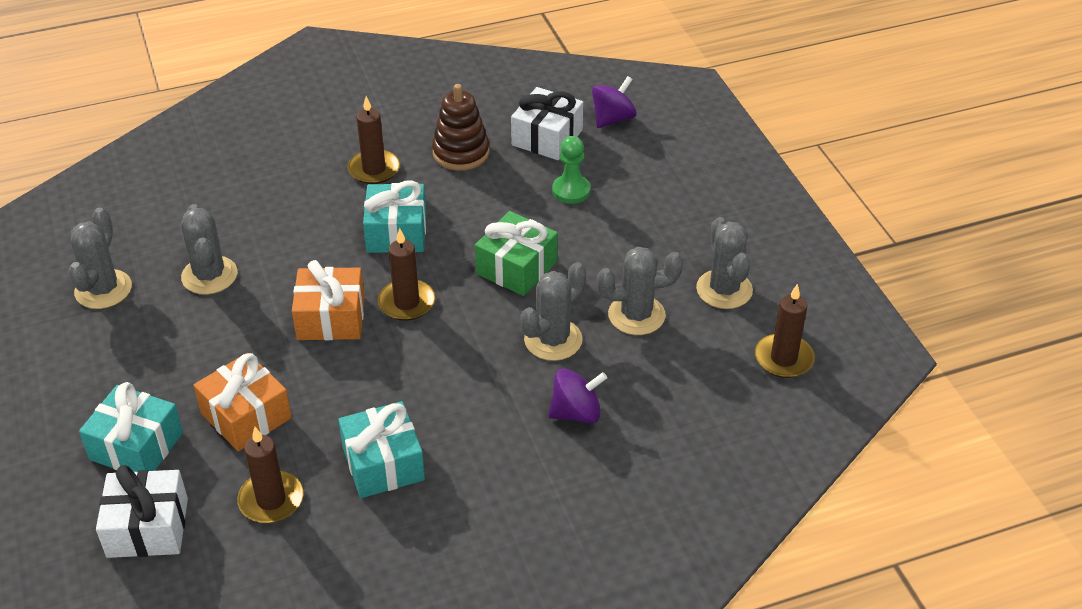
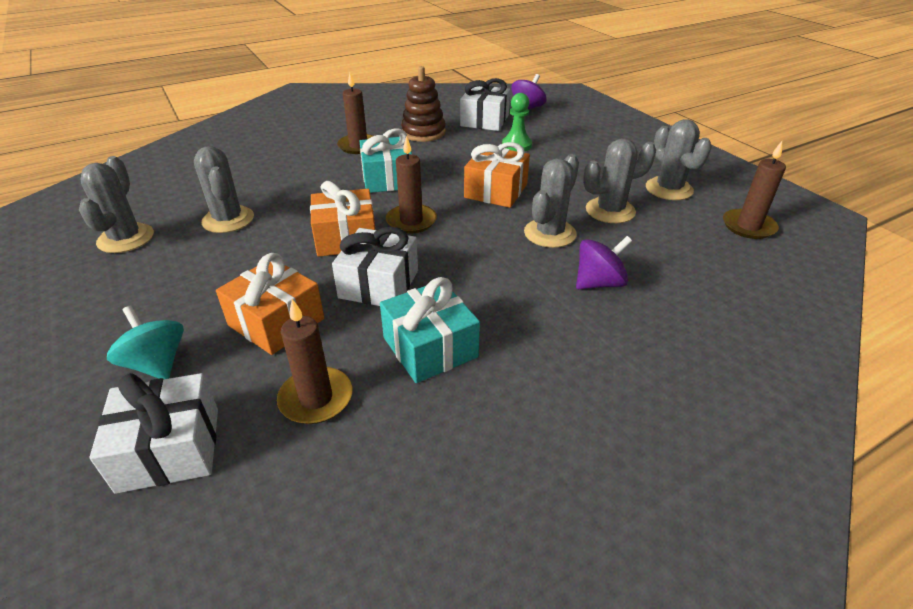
camera: 10 degrees left, 5 degrees down
turquoise gift [79,382,183,472] -> turquoise spinning top [107,306,184,379]
green gift [475,211,558,296] -> orange gift [464,142,530,208]
none -> white gift [332,227,418,306]

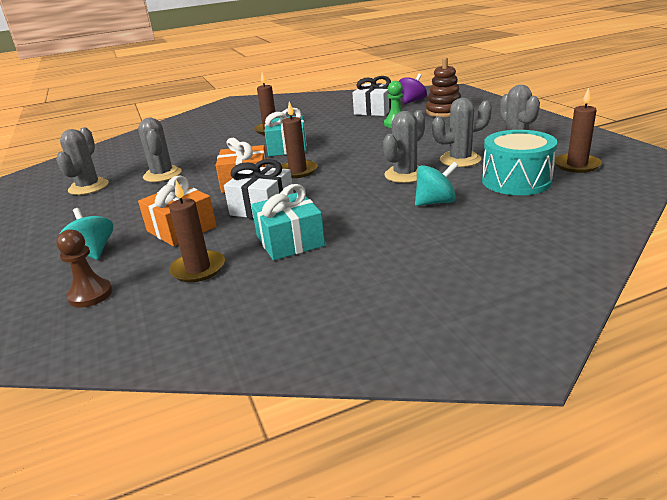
camera: 10 degrees right, 10 degrees down
white gift [89,373,218,494] -> brown pawn [56,230,113,308]
brown stacking toy [401,66,446,142] -> brown stacking toy moved to [426,57,461,117]
orange gift [464,142,530,208] -> none
purple spinning top [576,236,632,289] -> turquoise spinning top [415,162,458,206]
none -> turquoise drum [482,130,557,195]

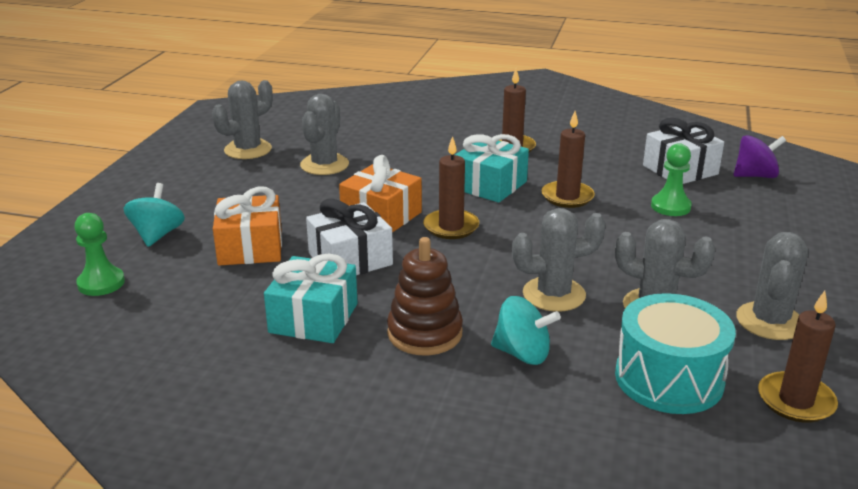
camera: 35 degrees right, 0 degrees up
brown pawn [56,230,113,308] -> green pawn [74,213,125,296]
brown candle [169,180,225,282] -> brown candle moved to [542,111,595,208]
brown stacking toy [426,57,461,117] -> brown stacking toy moved to [387,237,463,356]

